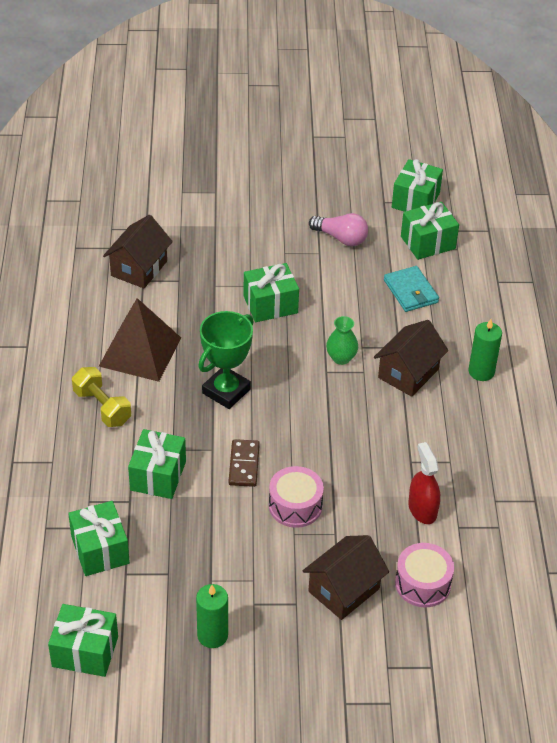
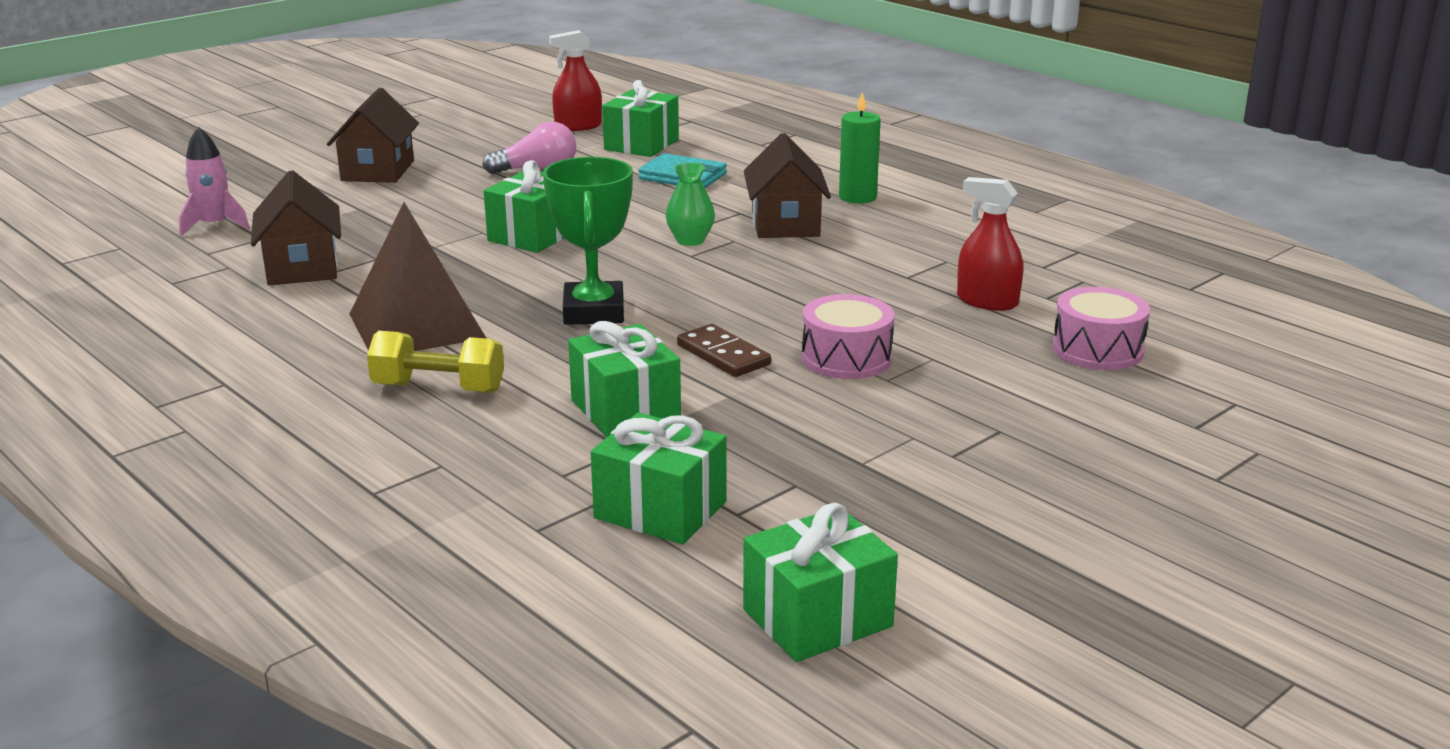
camera: 40 degrees left, 20 degrees down
green candle [196,584,228,648] -> none
brown house [303,535,389,620] -> brown house moved to [327,88,419,183]
green gift [392,159,443,212] -> red spray bottle [549,30,602,131]
none -> pink rocket [179,127,250,236]

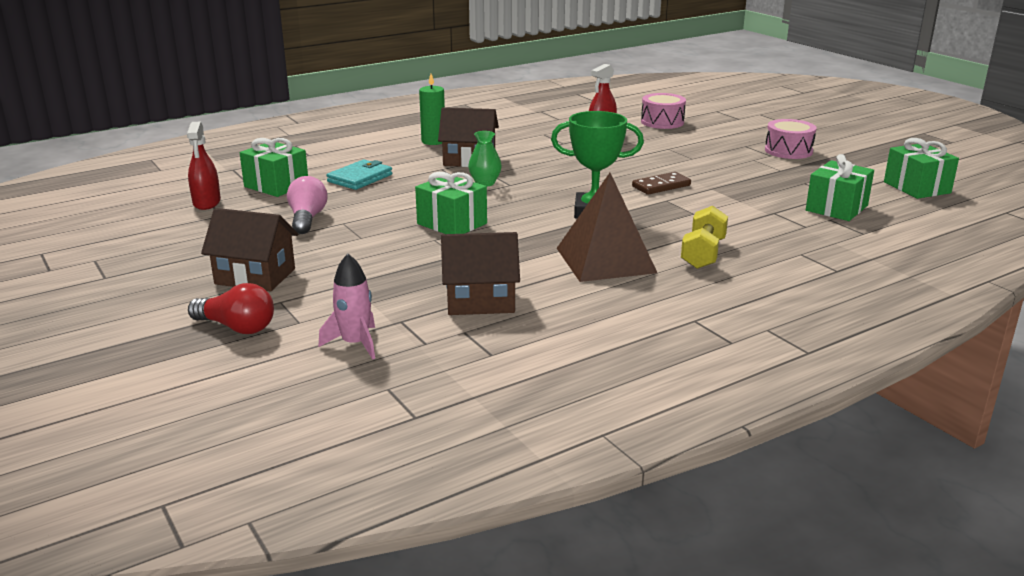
camera: 80 degrees left, 0 degrees up
green gift [568,321,681,437] -> none
pink drum [802,294,895,379] -> pink drum moved to [765,119,817,159]
none -> red light bulb [188,283,274,334]

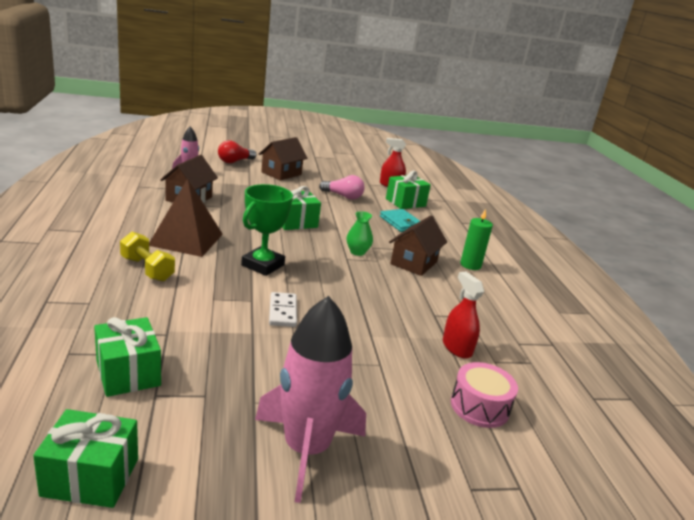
camera: 110 degrees right, 0 degrees up
brown domino [632,172,691,195] -> white domino [269,292,297,327]
pink drum [765,119,817,159] -> pink rocket [255,296,366,503]

